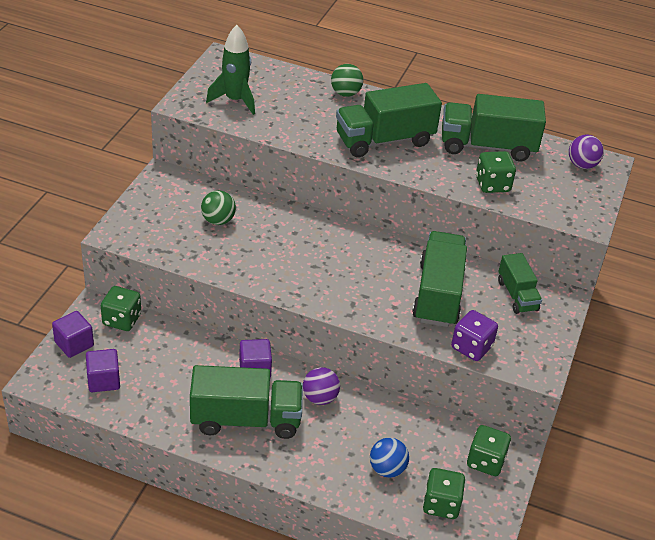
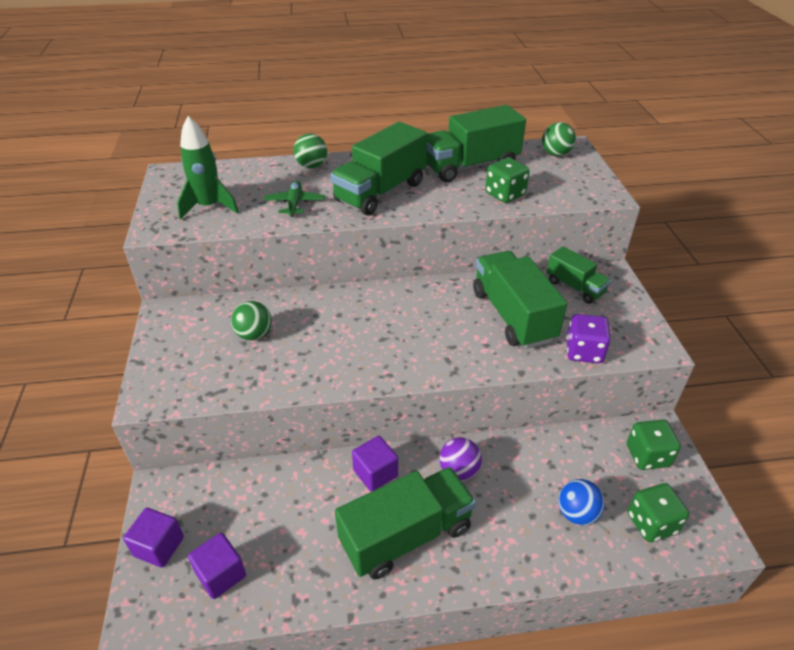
camera: 25 degrees left, 0 degrees up
green dice [101,286,141,331] -> none
purple ball [569,134,604,169] -> green ball [542,122,576,156]
none -> green plane [264,180,325,217]

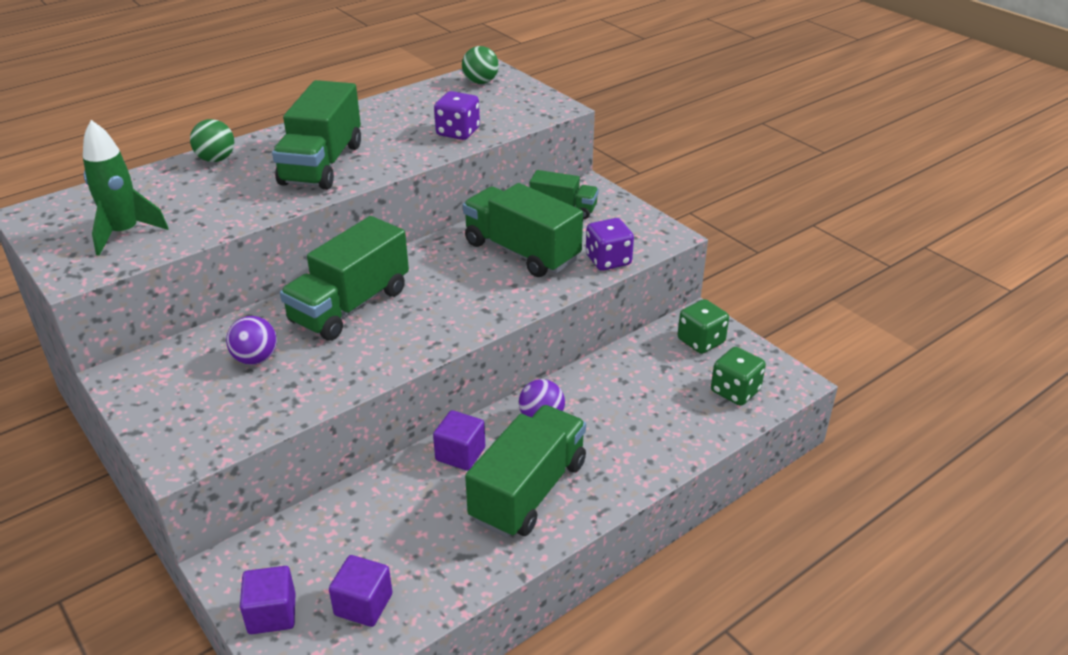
camera: 30 degrees left, 5 degrees down
green ball [231,301,272,341] -> purple ball [226,316,277,365]
green plane [264,180,325,217] -> none
green truck [426,105,526,182] -> green truck moved to [280,216,409,341]
green dice [485,157,530,203] -> purple dice [434,91,480,140]
blue ball [558,479,605,525] -> none

